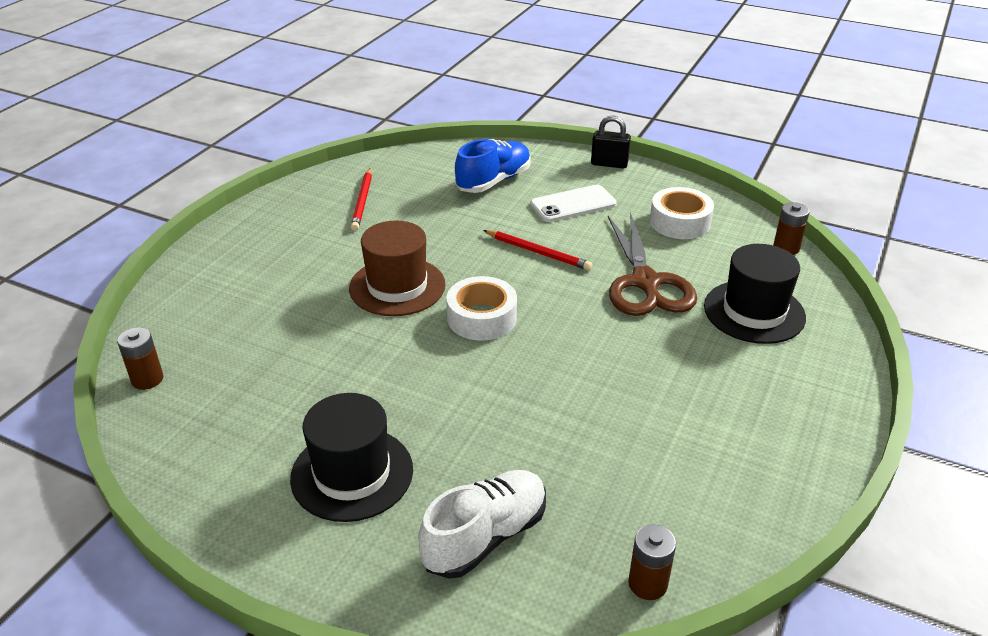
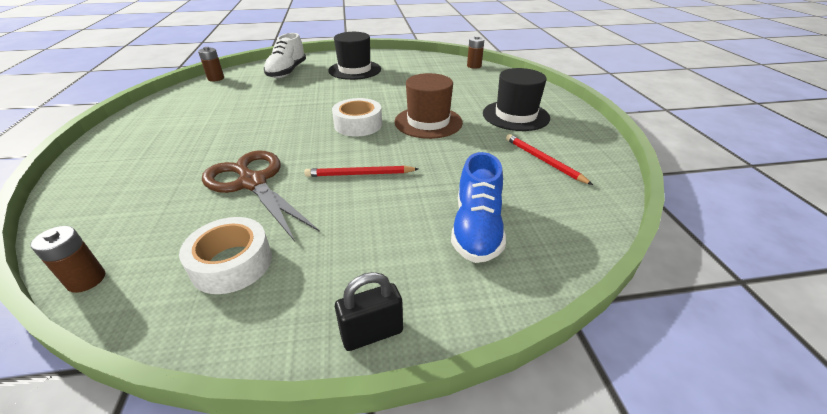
camera: 145 degrees right, 0 degrees up
white phone [530,185,617,222] -> none
black hat [704,244,806,344] -> black hat moved to [483,68,550,131]

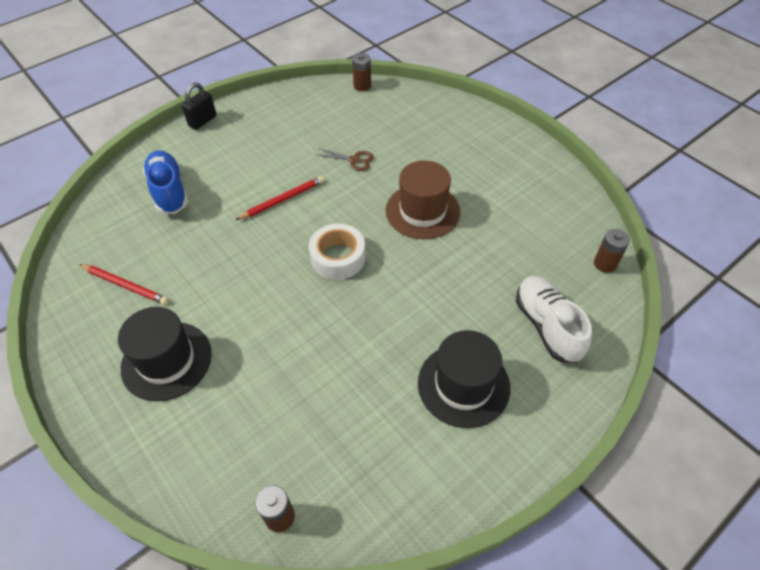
camera: 150 degrees right, 15 degrees up
white tape [179,217,272,294] -> none
brown scissors [202,150,320,241] -> brown scissors [316,149,374,171], size x0.45
brown hat [394,73,463,139] -> brown hat moved to [386,160,460,239]

